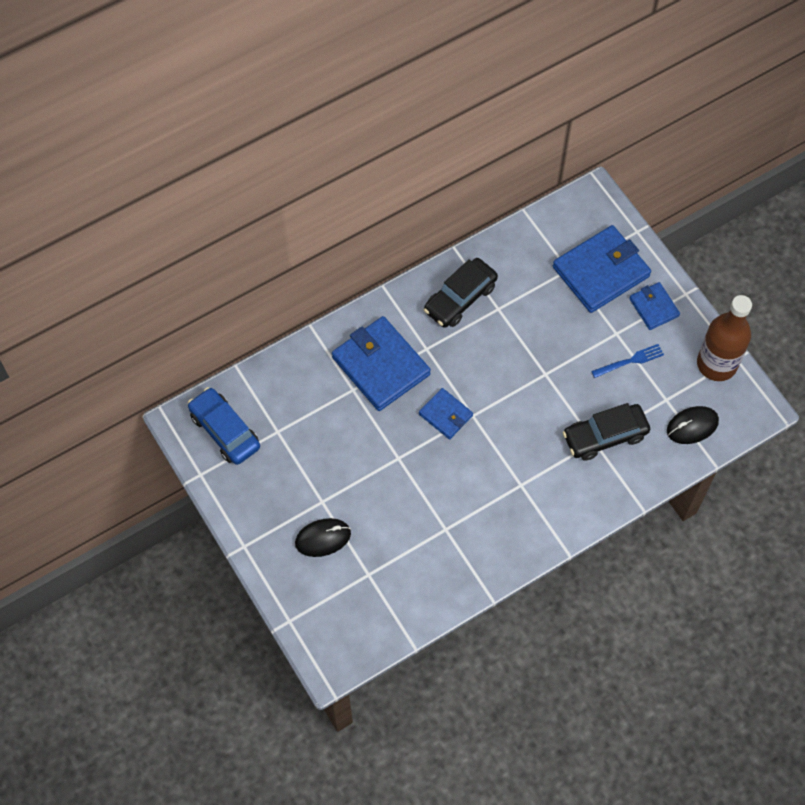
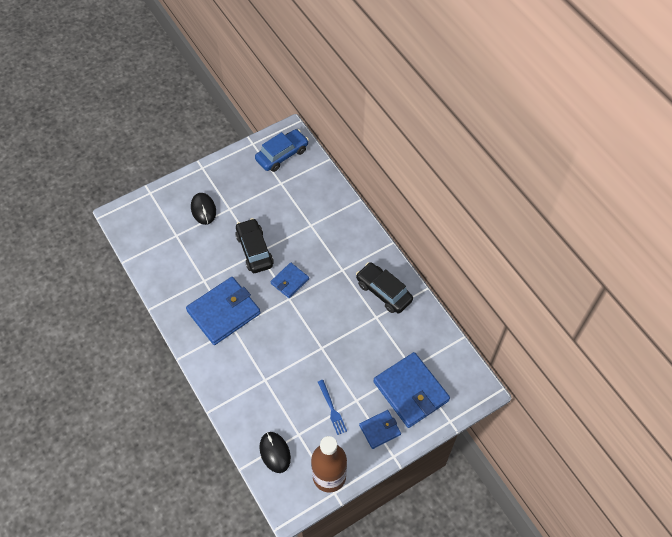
camera: 90 degrees right, 5 degrees down
blue wallet [332,316,431,411] -> blue wallet moved to [186,277,261,345]
black car [562,403,650,461] -> black car moved to [235,218,274,273]

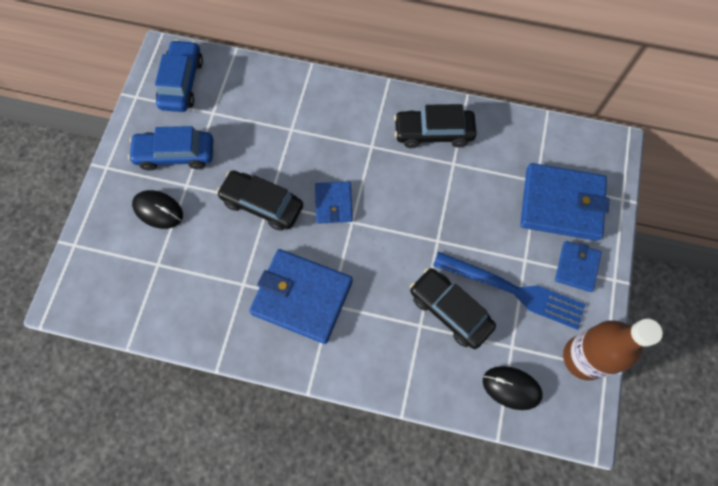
camera: 45 degrees left, 10 degrees up
blue wallet [186,277,261,345] -> blue wallet turned 75 degrees counterclockwise [249,249,353,344]
blue fork [318,380,347,435] -> blue fork [433,252,586,330], size x1.93
none -> blue car [128,126,214,171]
none -> black car [410,268,496,349]

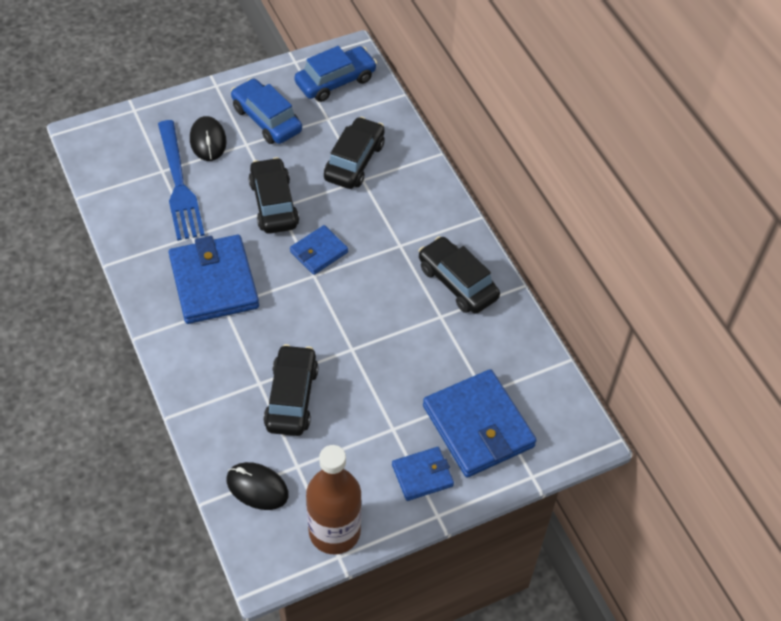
camera: 50 degrees right, 15 degrees down
blue fork [433,252,586,330] -> blue fork moved to [158,120,205,241]
black mouse [483,366,543,410] -> black mouse turned 45 degrees counterclockwise [227,462,289,510]
none -> black car [324,117,385,189]

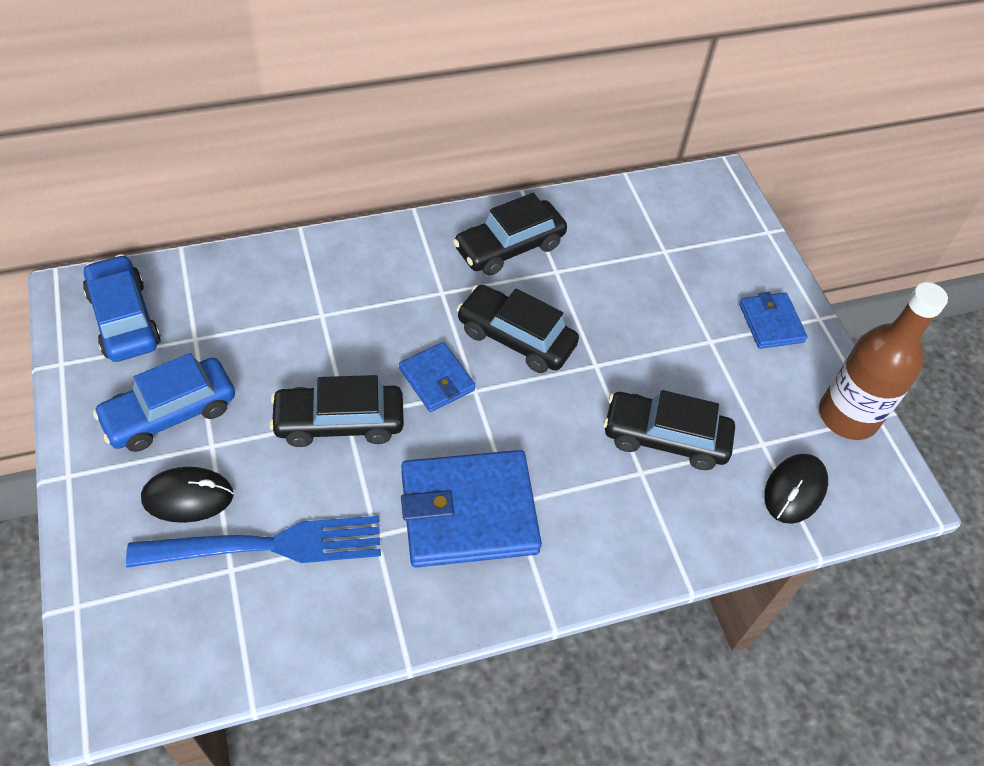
camera: 85 degrees left, 0 degrees up
black car [324,117,385,189] -> black car moved to [456,285,579,373]
blue wallet [423,369,536,478] -> none

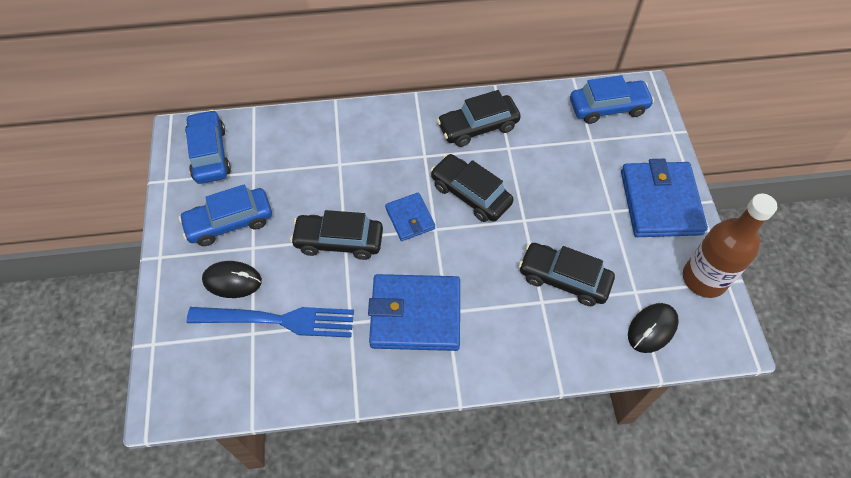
camera: 15 degrees right, 5 degrees up
blue wallet [739,292,808,349] -> blue wallet [621,159,708,237], size x1.87
none -> blue car [570,75,654,124]

